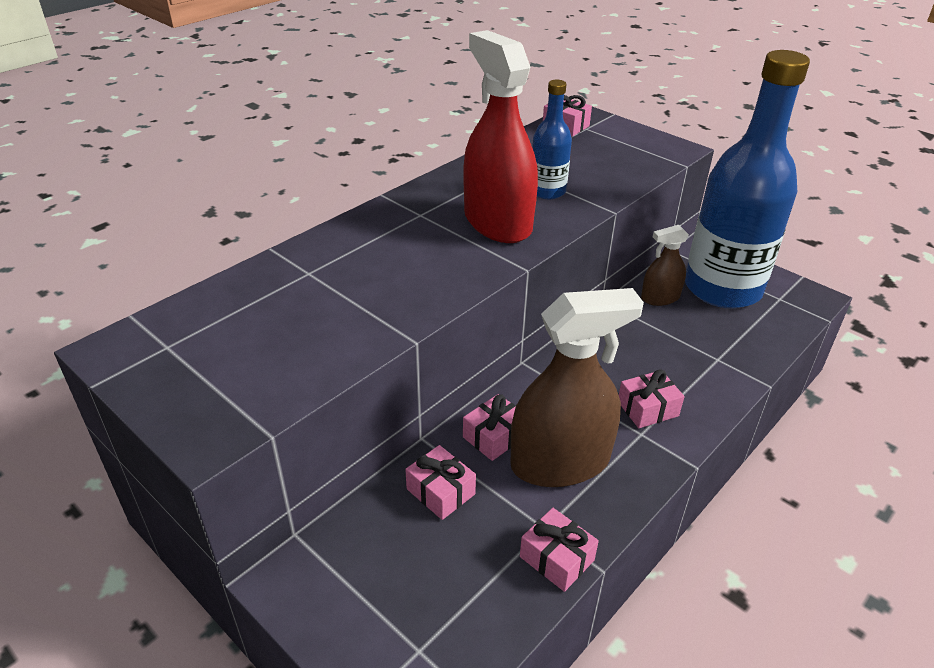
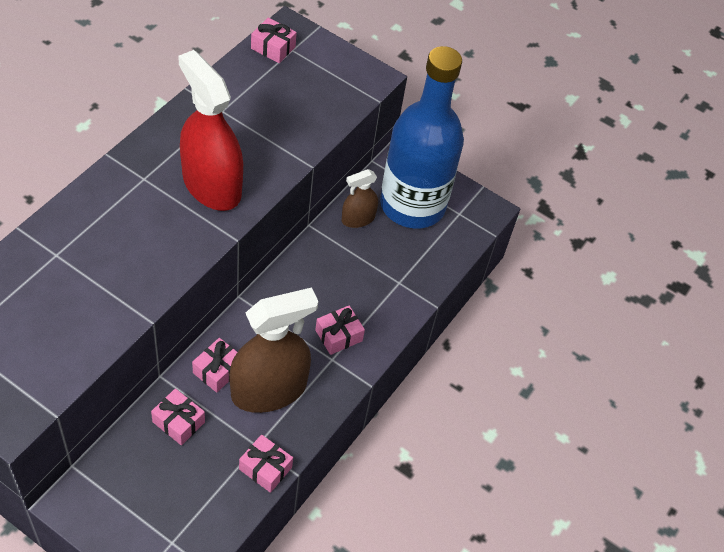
camera: 15 degrees left, 15 degrees up
blue bottle [532,80,572,199] -> none

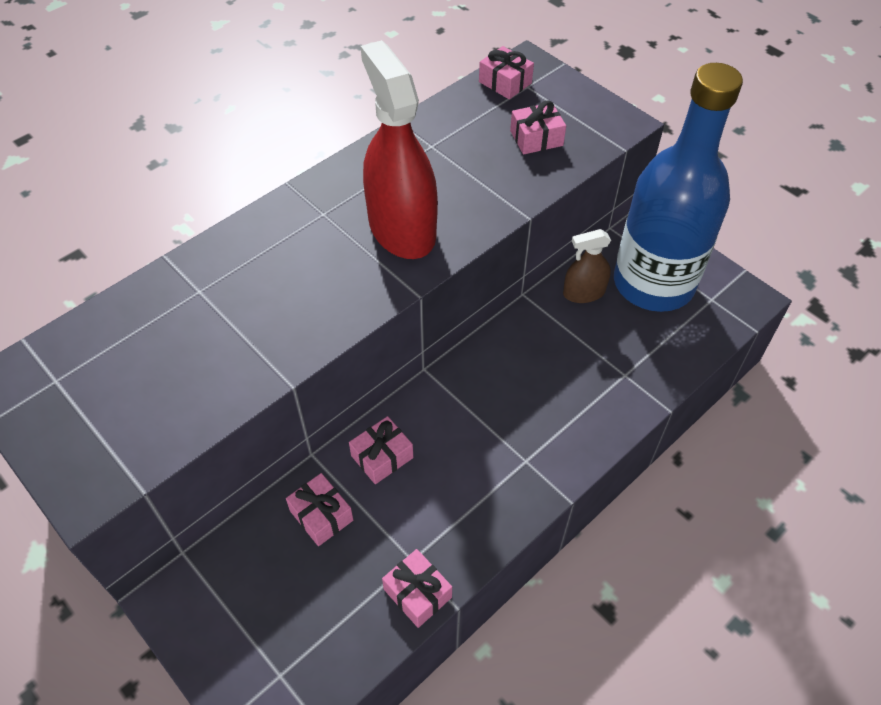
camera: 20 degrees right, 0 degrees up
brown spray bottle [229,287,318,413] -> none
pink gift [315,305,365,355] -> pink gift moved to [510,100,566,154]

